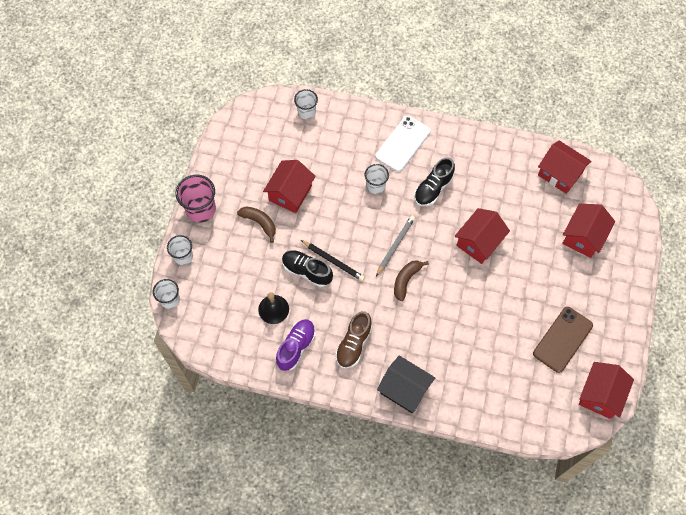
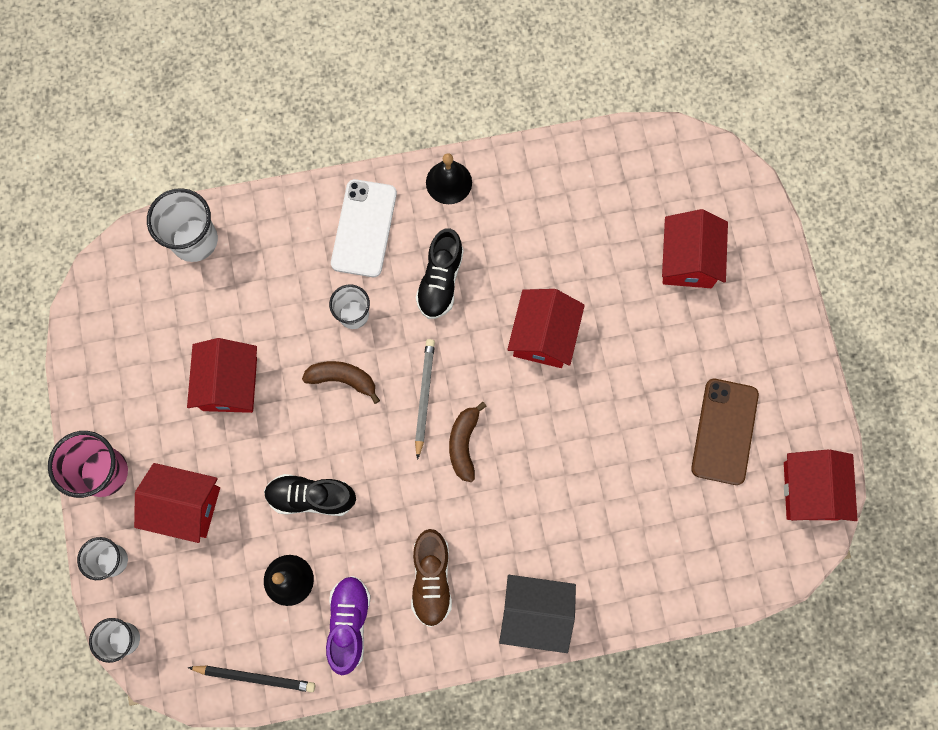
camera: 25 degrees left, 10 degrees up
brown banana [237,207,276,243] -> brown banana moved to [302,361,380,404]
white cup [294,89,318,119] -> white cup [147,188,218,262], size x1.57
black pencil [301,240,365,281] -> black pencil moved to [188,666,315,693]
red house [538,140,592,194] -> red house moved to [134,463,220,543]
none -> black bell [426,153,472,204]

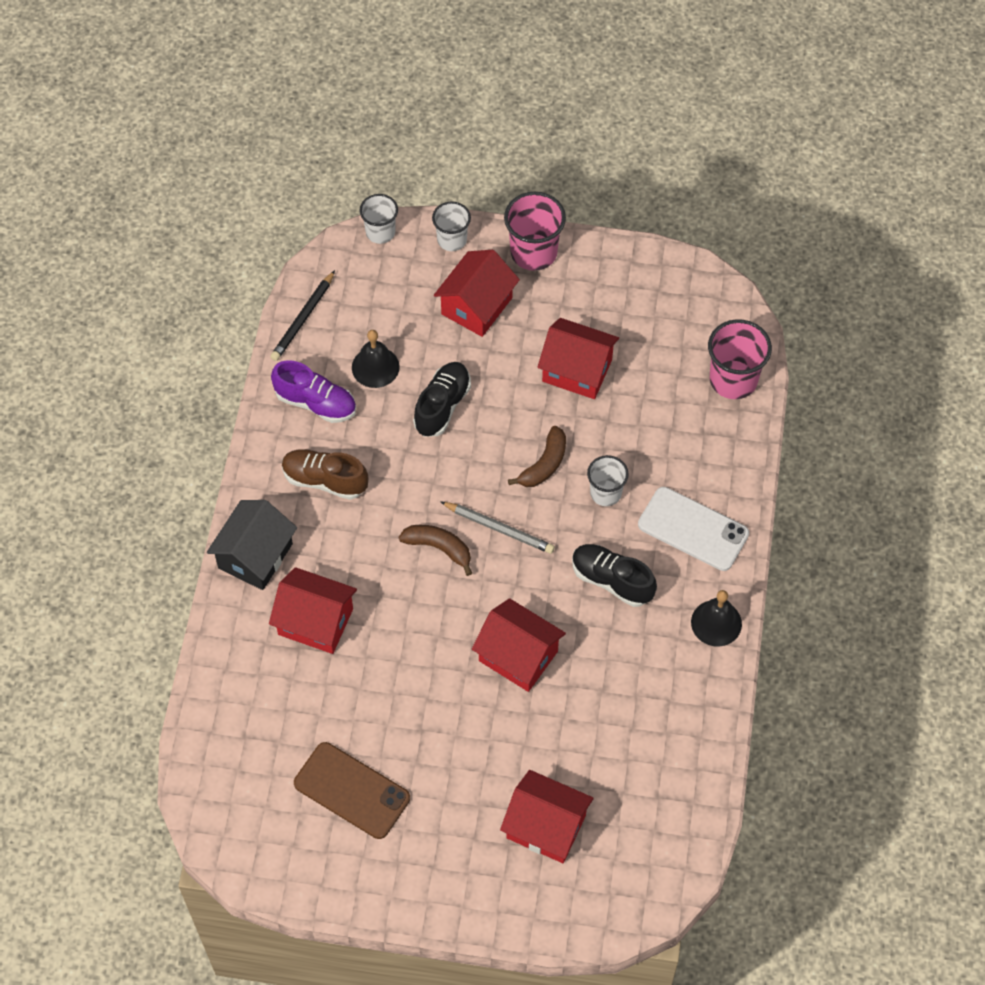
camera: 110 degrees right, 15 degrees down
white cup [147,188,218,262] -> pink cup [708,319,772,399]
red house [784,449,858,521] -> red house moved to [269,567,357,654]

